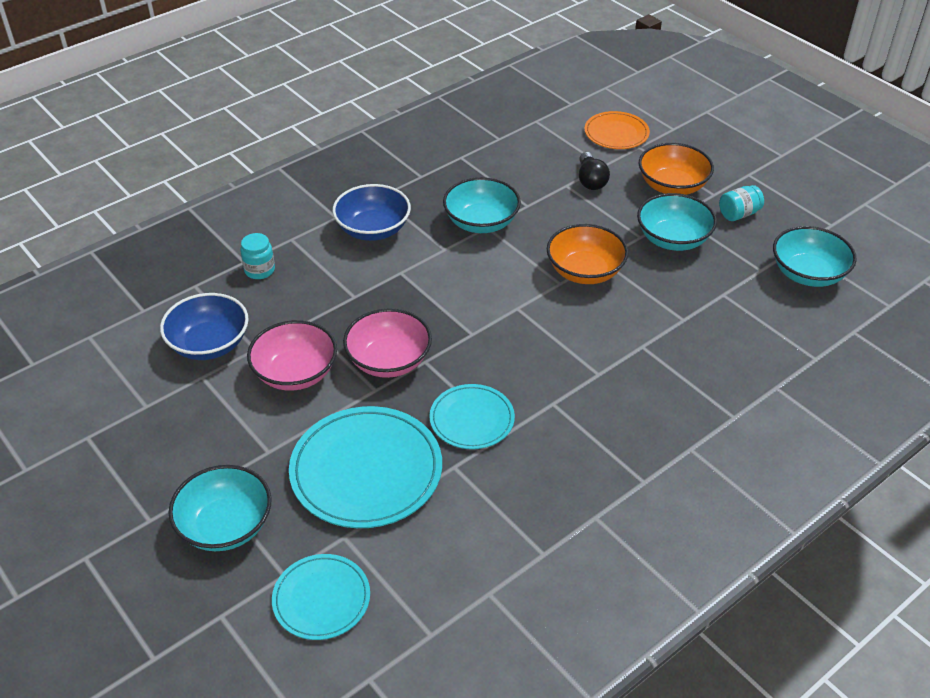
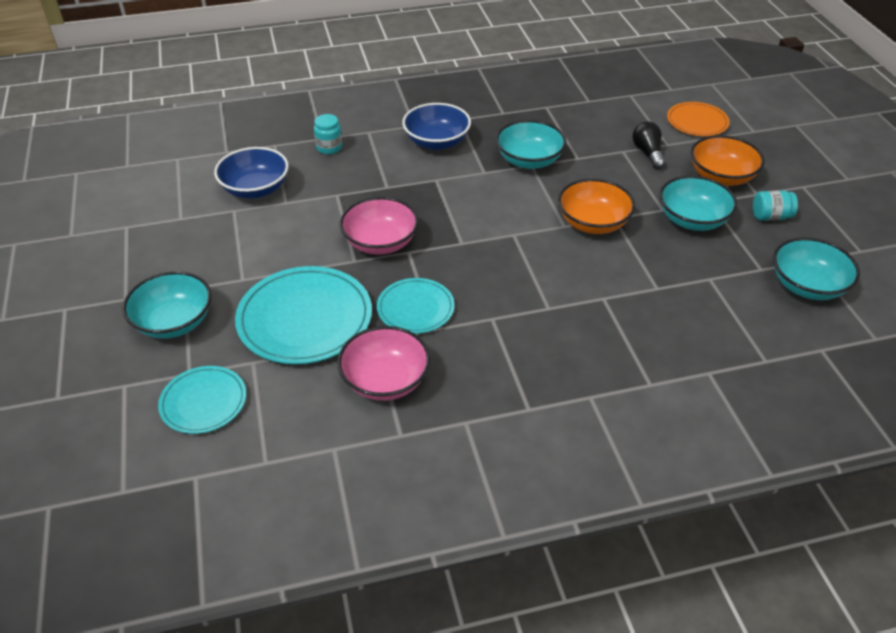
camera: 25 degrees right, 0 degrees up
pink bowl [247,320,337,391] -> pink bowl moved to [337,326,430,401]
black light bulb [579,152,610,190] -> black light bulb turned 150 degrees clockwise [632,121,665,169]

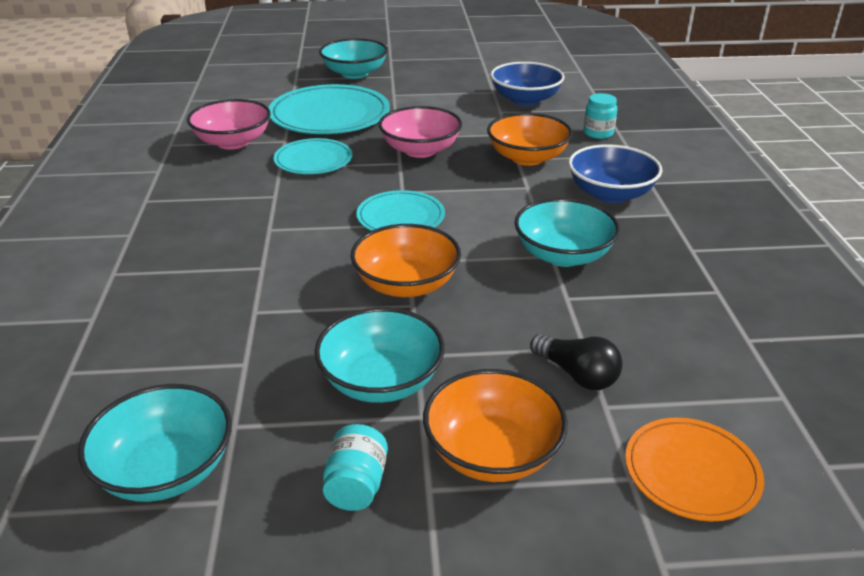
camera: 100 degrees right, 10 degrees down
turquoise plate [158,366,246,434] -> turquoise plate moved to [356,190,445,231]
black light bulb [632,121,665,169] -> black light bulb turned 45 degrees clockwise [530,334,623,390]
none -> orange bowl [487,113,573,166]

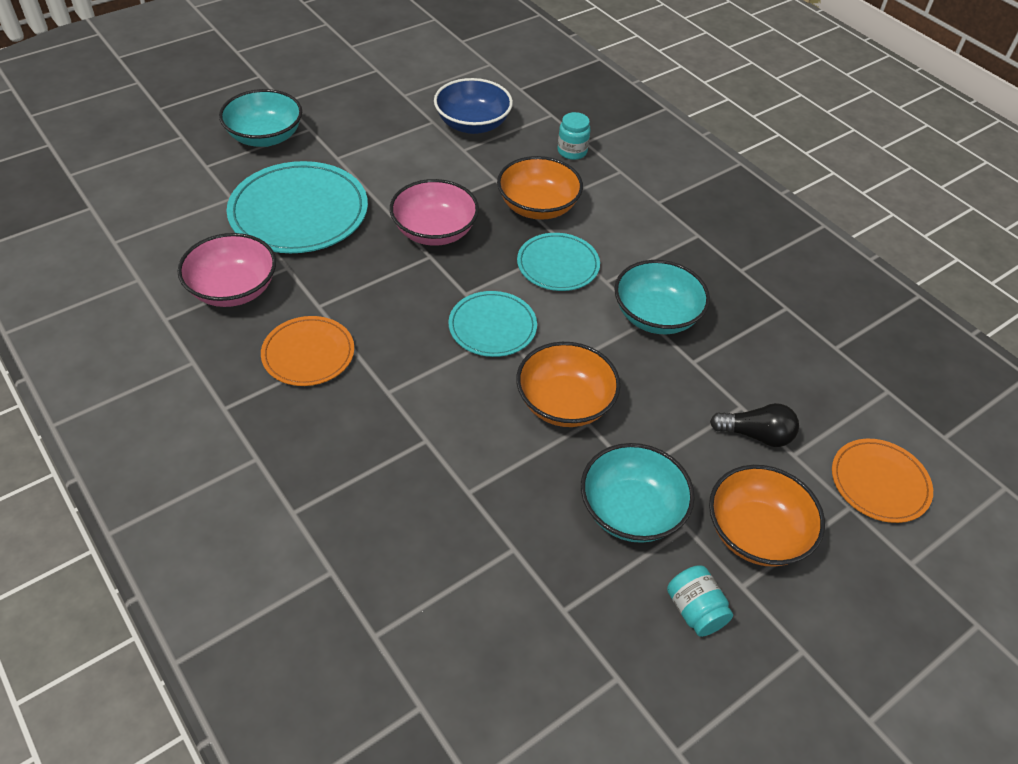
camera: 35 degrees left, 15 degrees up
turquoise bowl [78,384,232,502] -> none
turquoise plate [273,138,352,174] -> turquoise plate moved to [517,233,600,291]
blue bowl [568,144,662,203] -> none
none -> orange plate [261,316,354,386]

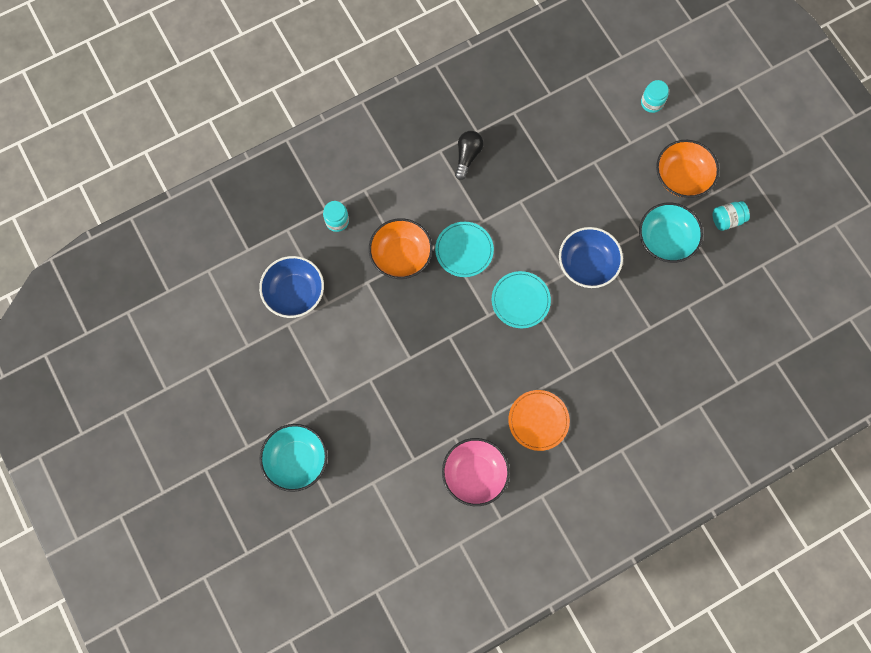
camera: 80 degrees left, 25 degrees up
turquoise plate [227,161,368,253] -> none
pink bowl [390,179,479,246] -> none
orange bowl [516,342,620,427] -> blue bowl [559,227,623,288]
turquoise bowl [614,260,710,334] -> none
black light bulb [710,403,799,447] -> black light bulb moved to [455,131,483,180]
orange plate [832,439,933,523] -> turquoise jar [641,80,669,113]

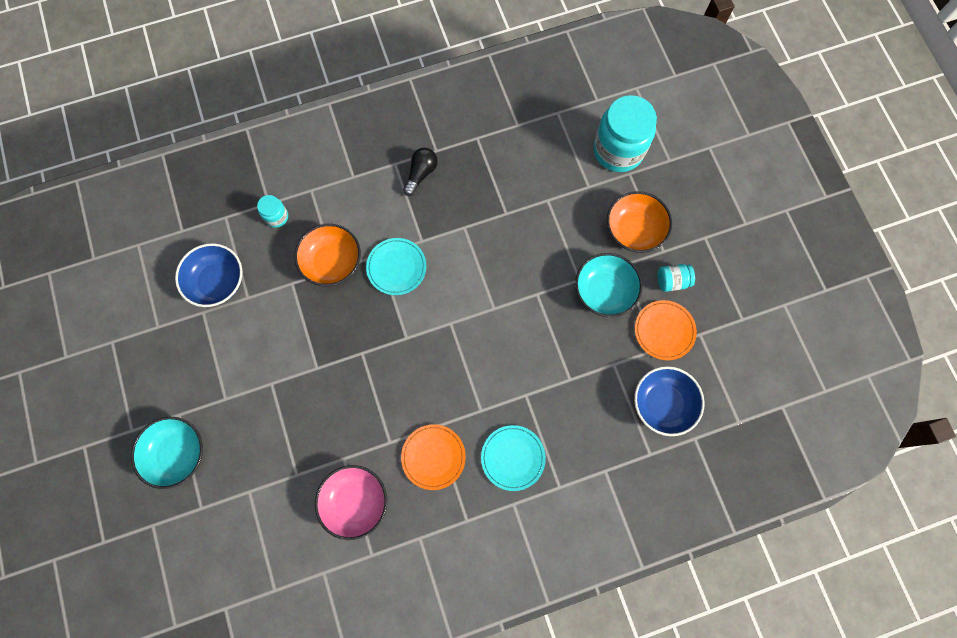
camera: 10 degrees right, 0 degrees up
turquoise plate [492,271,551,328] -> turquoise plate moved to [481,425,546,491]
blue bowl [559,227,623,288] -> blue bowl moved to [634,366,705,436]
turquoise jar [641,80,669,113] -> turquoise jar [594,95,657,172], size x2.19
none -> orange plate [635,300,697,360]

